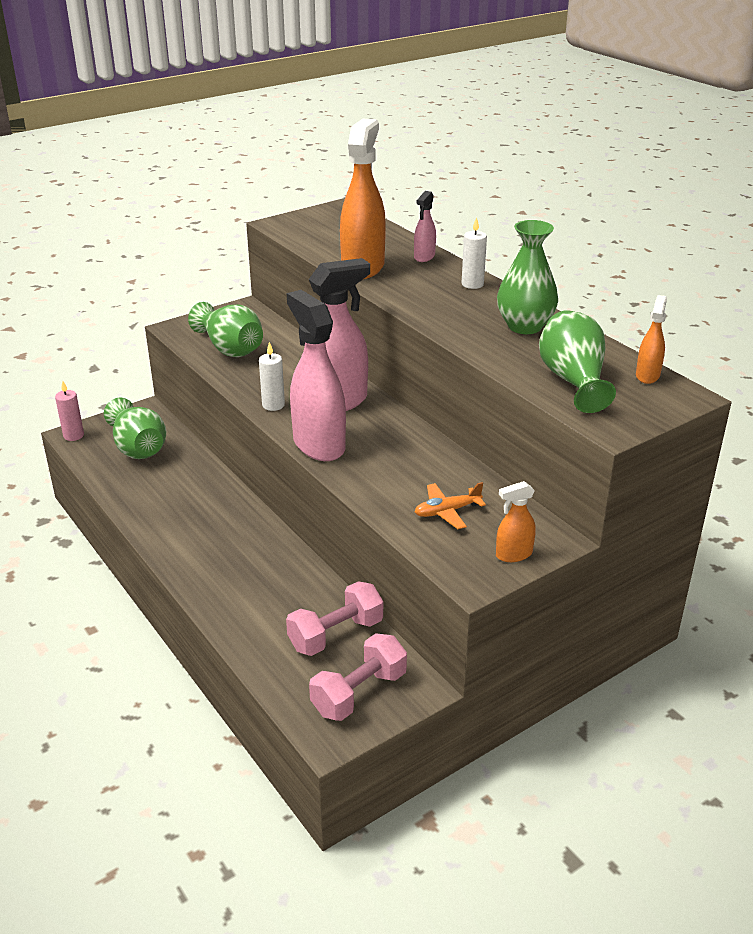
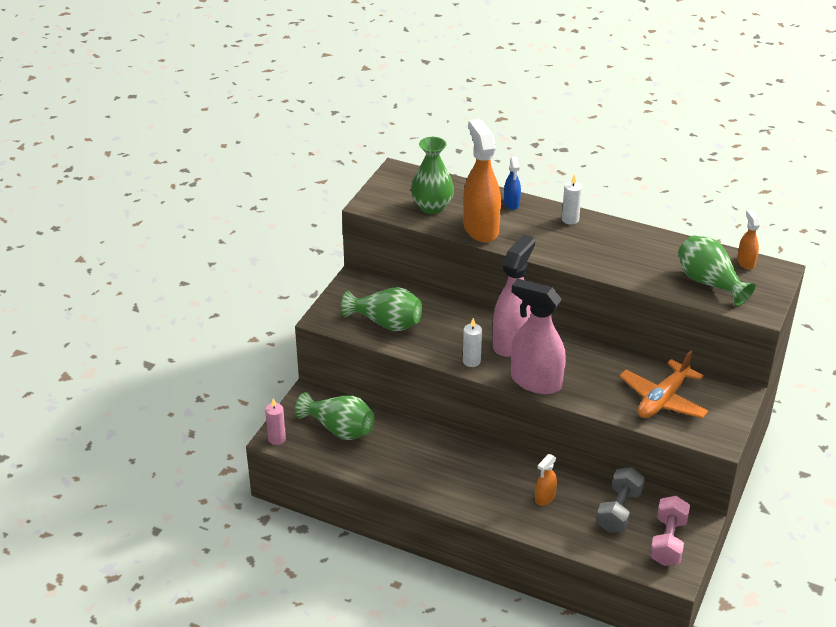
camera: 30 degrees left, 5 degrees up
pink dumbbell [286,581,383,656] -> grey dumbbell [596,467,645,533]
pink spray bottle [414,191,436,262] -> blue spray bottle [504,157,521,210]
orange plane [415,482,486,529] -> orange plane [619,350,708,418], size x1.76
orange spray bottle [496,481,536,562] -> orange spray bottle moved to [535,454,557,506]
green vase [497,220,558,334] -> green vase moved to [411,137,454,214]

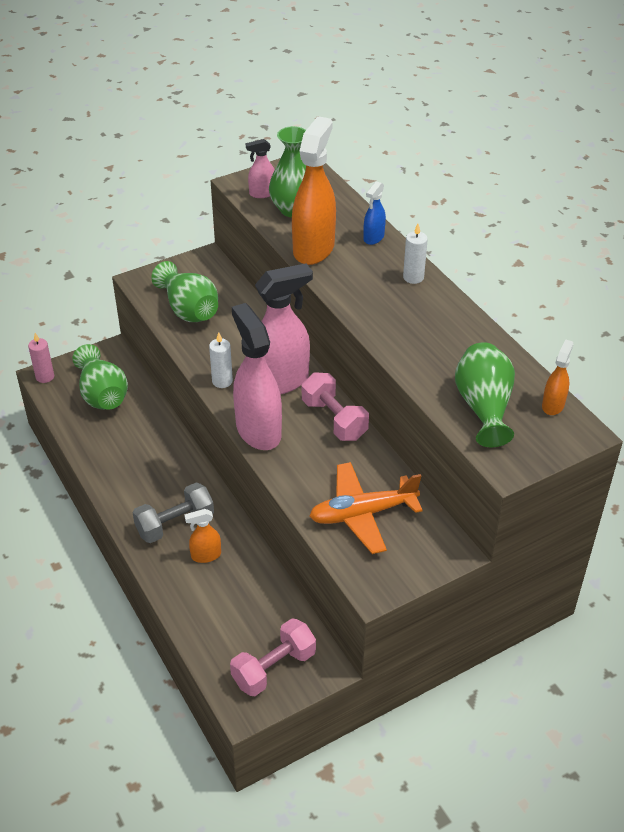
camera: 35 degrees right, 5 degrees up
grey dumbbell [596,467,645,533] -> grey dumbbell moved to [132,482,214,543]
none -> pink spray bottle [246,139,275,198]
none -> pink dumbbell [302,372,369,441]

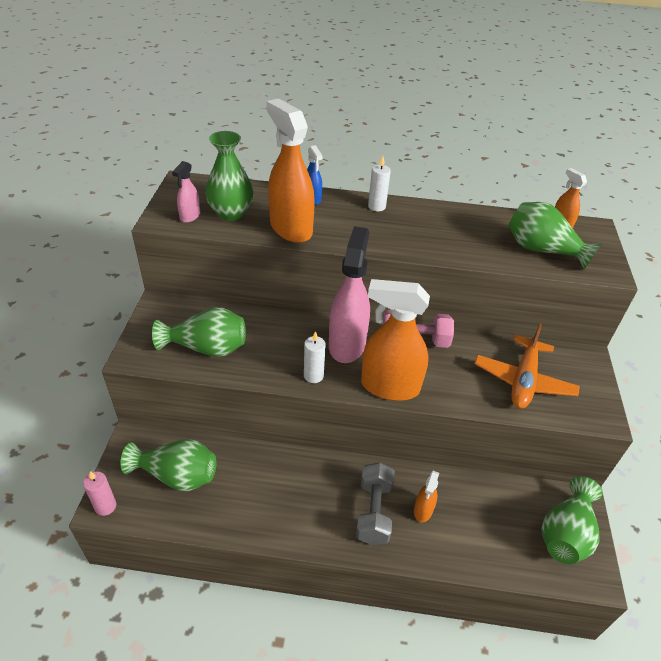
camera: 55 degrees left, 0 degrees up
pink dumbbell [230,618,316,696] -> green vase [541,476,603,564]
pink spray bottle [232,303,282,450] -> orange spray bottle [361,279,430,401]

